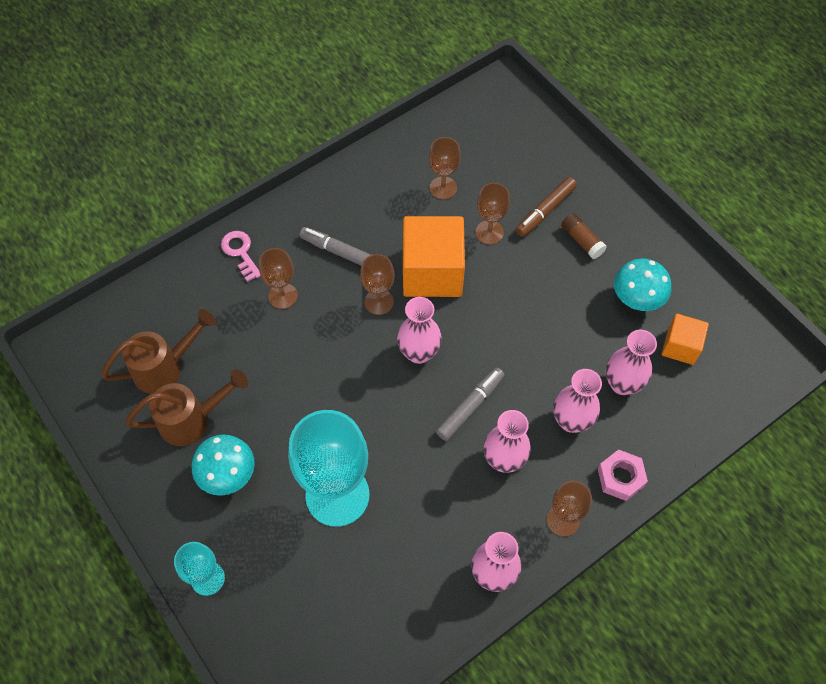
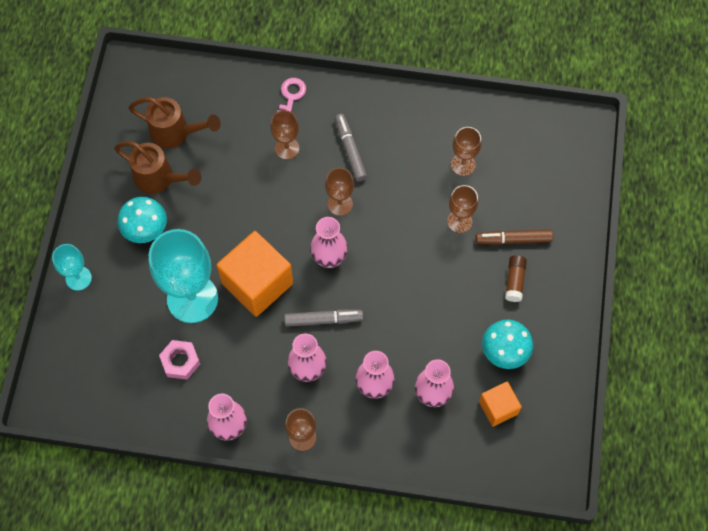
camera: 45 degrees right, 5 degrees up
orange cube [403,216,465,297] -> orange cube moved to [217,231,293,317]
pink nut [598,449,648,501] -> pink nut moved to [159,340,200,380]

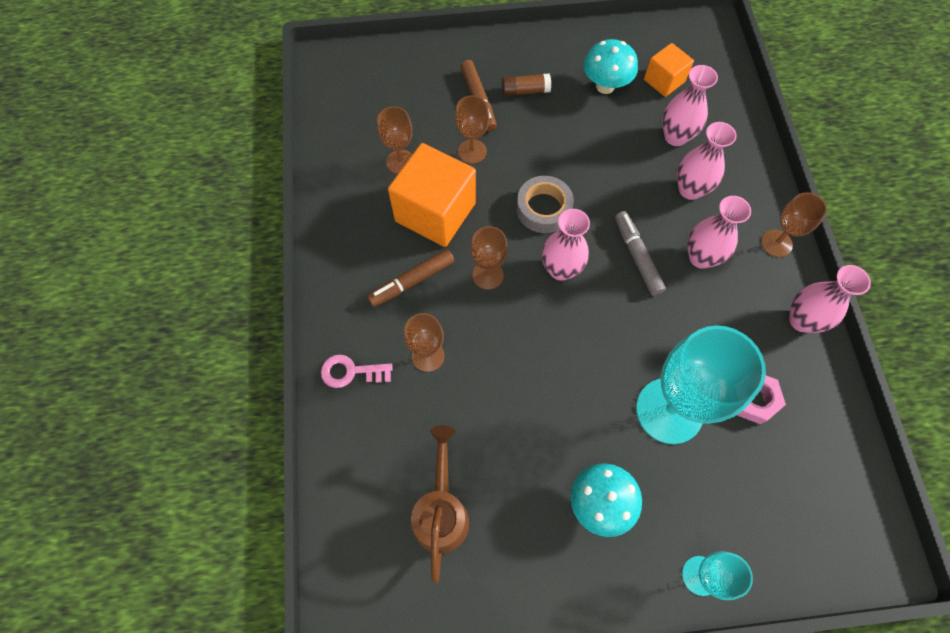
camera: 105 degrees left, 0 degrees up
brown watering can [114,141,201,194] -> none
orange cube [217,231,293,317] -> orange cube moved to [388,143,476,247]
grey marker [335,114,367,181] -> brown marker [367,249,454,307]
none -> grey tape [516,176,574,233]

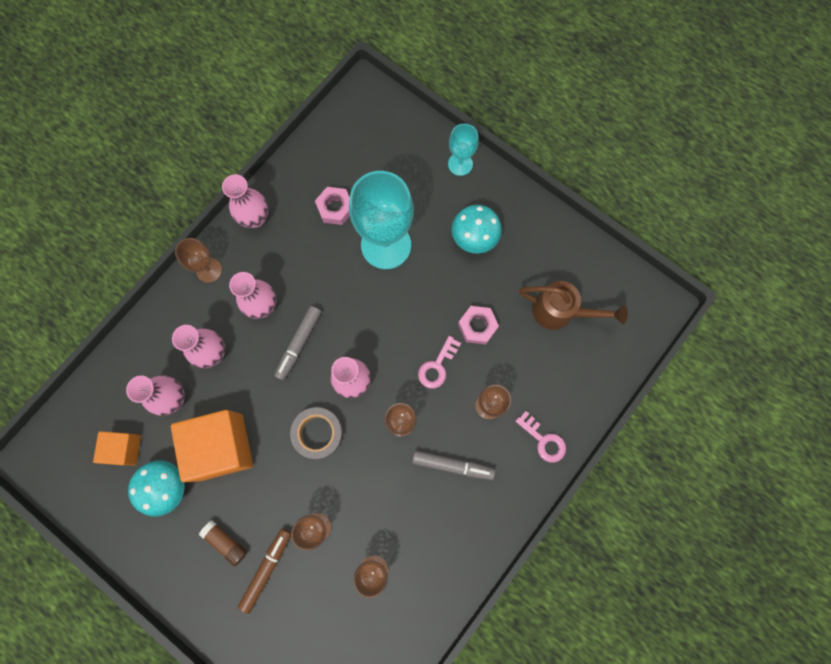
camera: 135 degrees left, 10 degrees up
brown marker [367,249,454,307] -> grey marker [412,451,495,480]
orange cube [388,143,476,247] -> orange cube moved to [171,410,253,482]
brown watering can [411,425,469,583] -> brown watering can turned 120 degrees counterclockwise [519,281,628,330]
none -> pink key [418,336,461,389]
none -> pink nut [458,306,499,344]

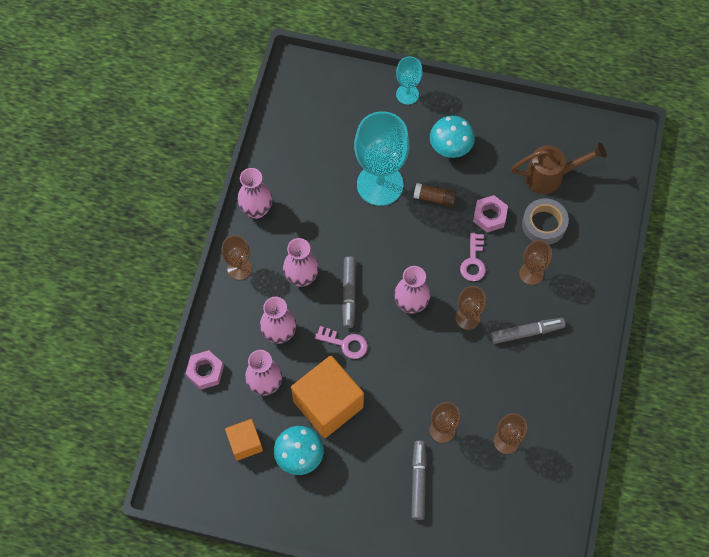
camera: 25 degrees left, 10 degrees down
brown glue stick [199,520,247,566] -> brown glue stick moved to [413,183,456,207]
brown marker [238,528,291,614] -> grey marker [411,440,427,520]
grey tape [290,407,343,459] -> grey tape moved to [522,198,569,245]
pink nut [315,187,350,225] -> pink nut moved to [185,350,224,390]
pink key [515,411,566,463] -> pink key moved to [315,326,368,359]

